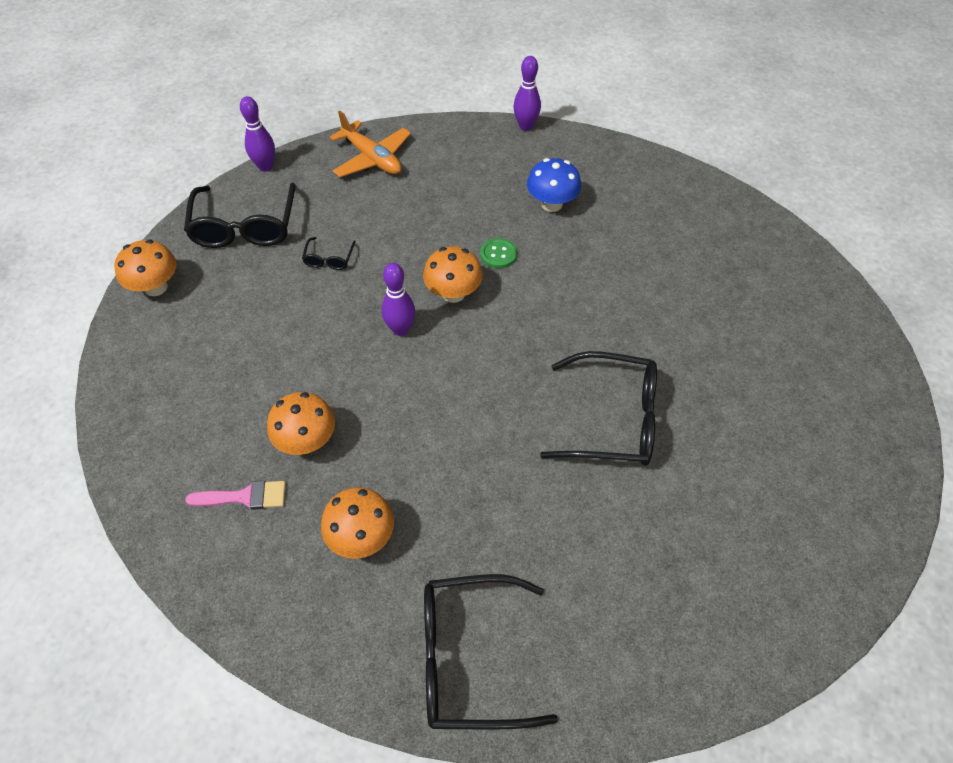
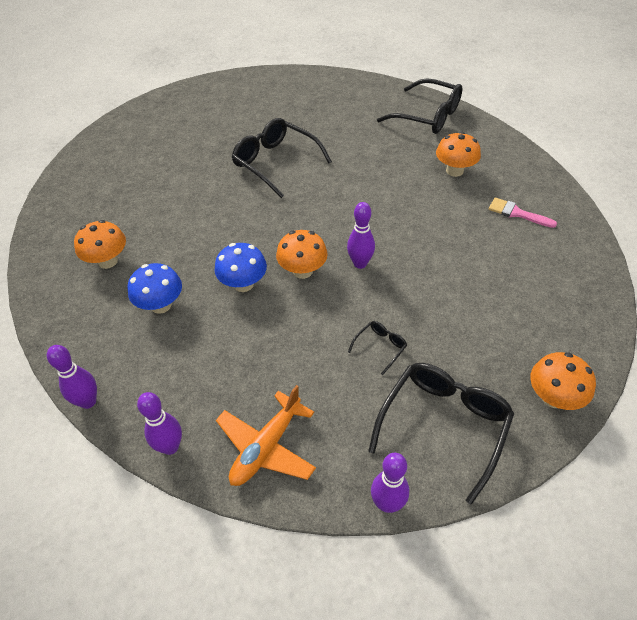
camera: 145 degrees left, 5 degrees down
orange mushroom [267,392,335,455] -> orange mushroom moved to [74,220,126,269]
orange plane [330,110,411,177] -> orange plane turned 135 degrees counterclockwise [216,385,316,486]
green button [480,238,517,269] -> blue mushroom [215,243,267,292]
none -> purple bowling pin [137,392,182,455]

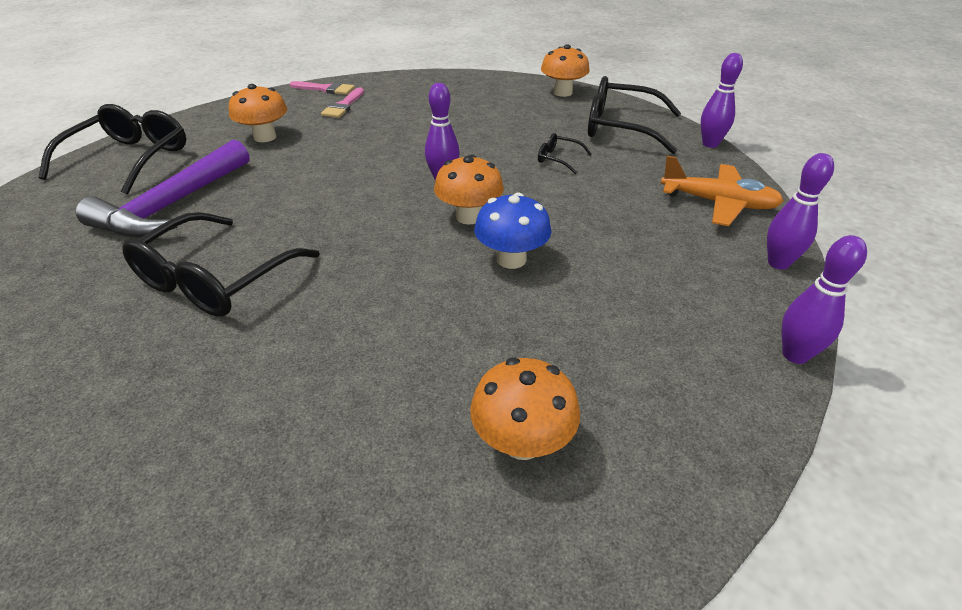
camera: 105 degrees left, 10 degrees down
blue mushroom [127,263,182,314] -> none
none -> purple hammer [76,140,249,238]
none -> pink brush [290,81,355,95]

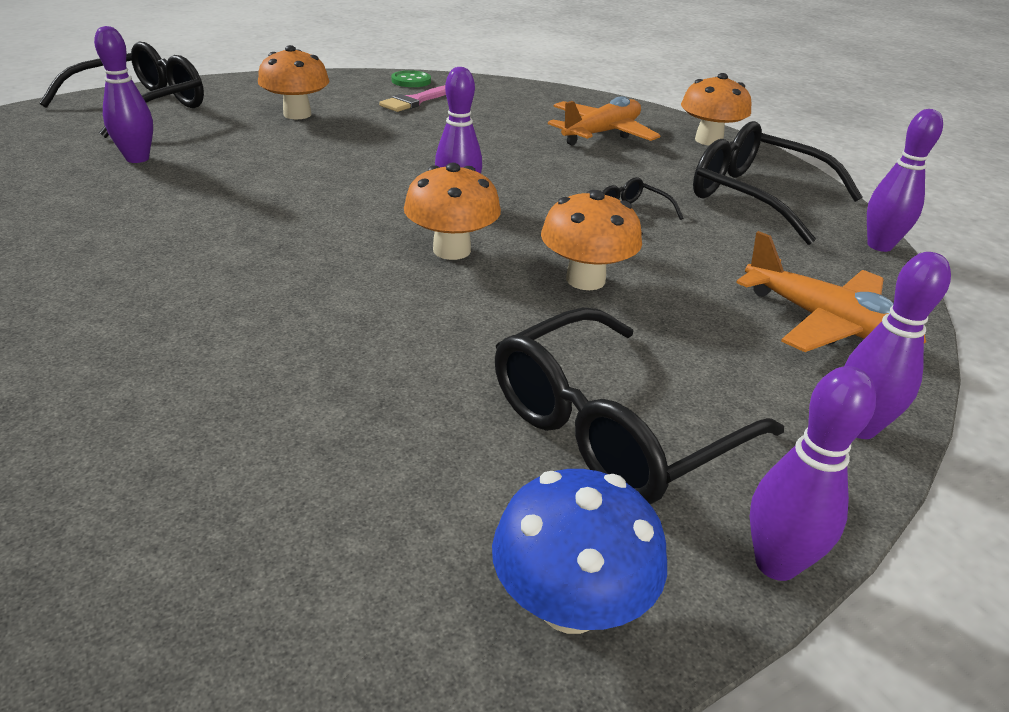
camera: 20 degrees right, 5 degrees down
purple hammer [76,140,249,238] -> purple bowling pin [94,26,153,163]
black glasses [123,212,320,316] -> black glasses moved to [495,307,784,504]
pink brush [290,81,355,95] -> green button [391,70,431,87]
orange mushroom [470,358,580,460] -> orange mushroom moved to [541,190,642,290]
blue mushroom [474,193,551,269] -> blue mushroom moved to [492,469,667,634]
none -> orange plane [548,96,661,146]

